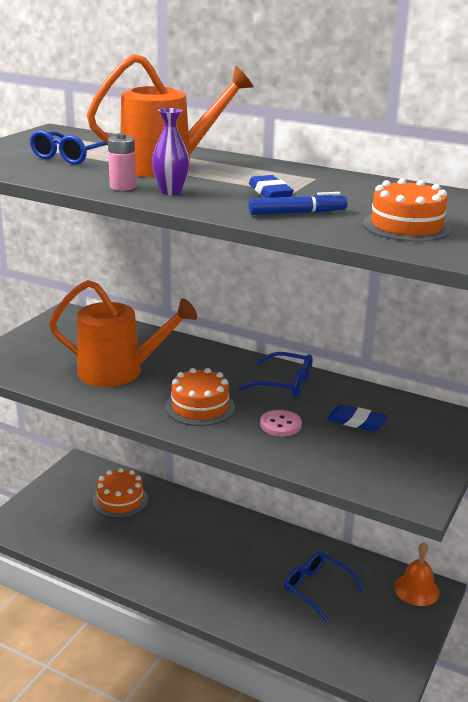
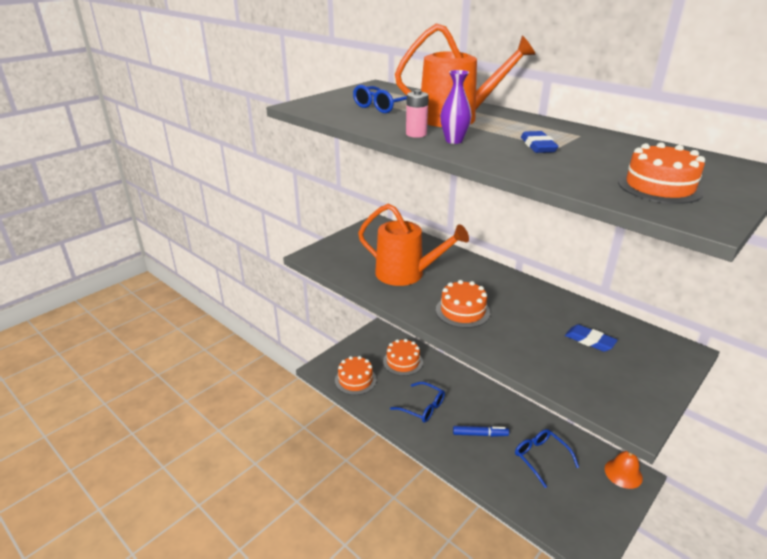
camera: 15 degrees right, 5 degrees up
blue glasses [238,352,313,397] -> blue glasses moved to [390,382,445,422]
blue marker [249,192,348,215] -> blue marker moved to [453,426,509,437]
pink button [260,410,302,436] -> none
none -> orange cake [335,356,377,395]

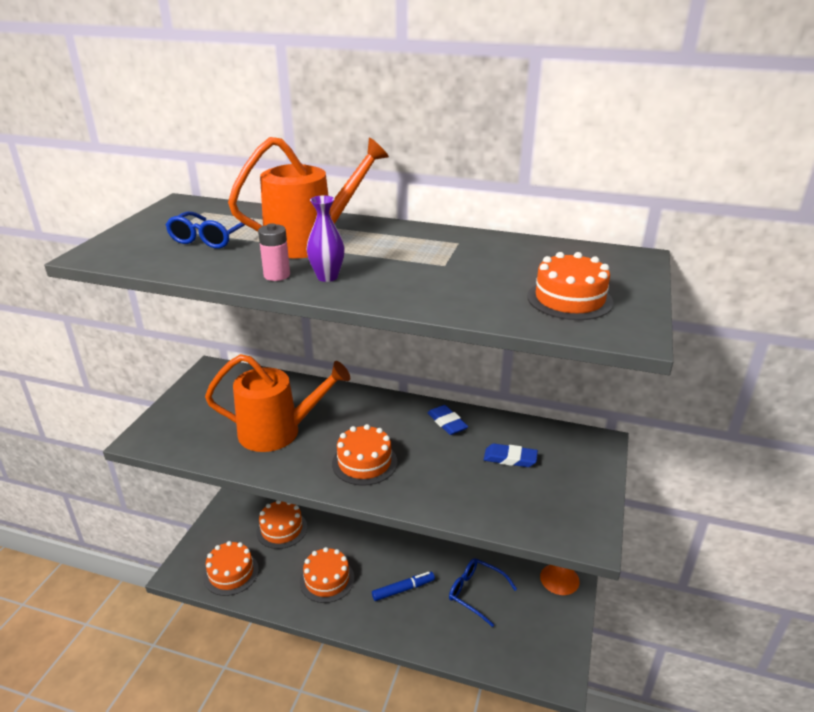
camera: 25 degrees left, 0 degrees up
blue glasses [390,382,445,422] -> orange cake [300,547,354,603]
blue eraser [521,131,559,153] -> blue eraser moved to [427,405,468,435]

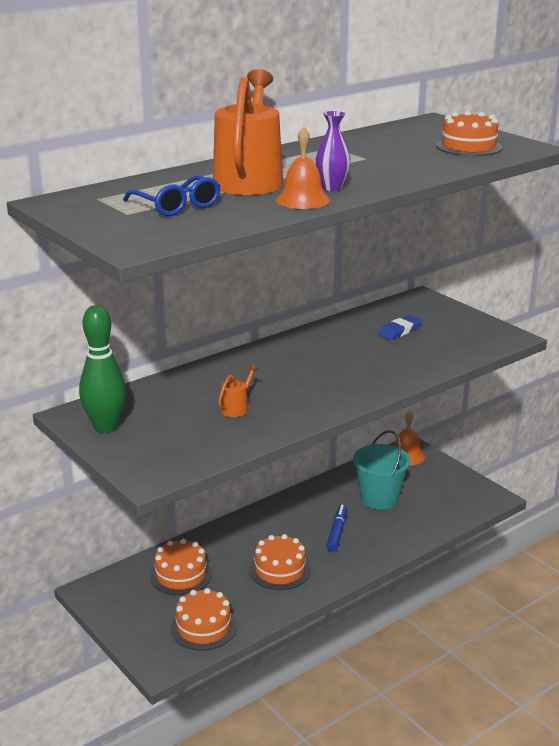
camera: 55 degrees left, 5 degrees down
orange watering can [205,354,350,452] -> orange watering can [218,364,259,417], size x0.42
pink battery [258,223,290,281] -> orange bell [276,127,330,209]
orange cake [332,424,397,486] -> none
blue eraser [427,405,468,435] -> none
blue glasses [449,558,517,627] -> turquoise bucket [353,430,410,510]
none -> green bowling pin [79,305,126,433]

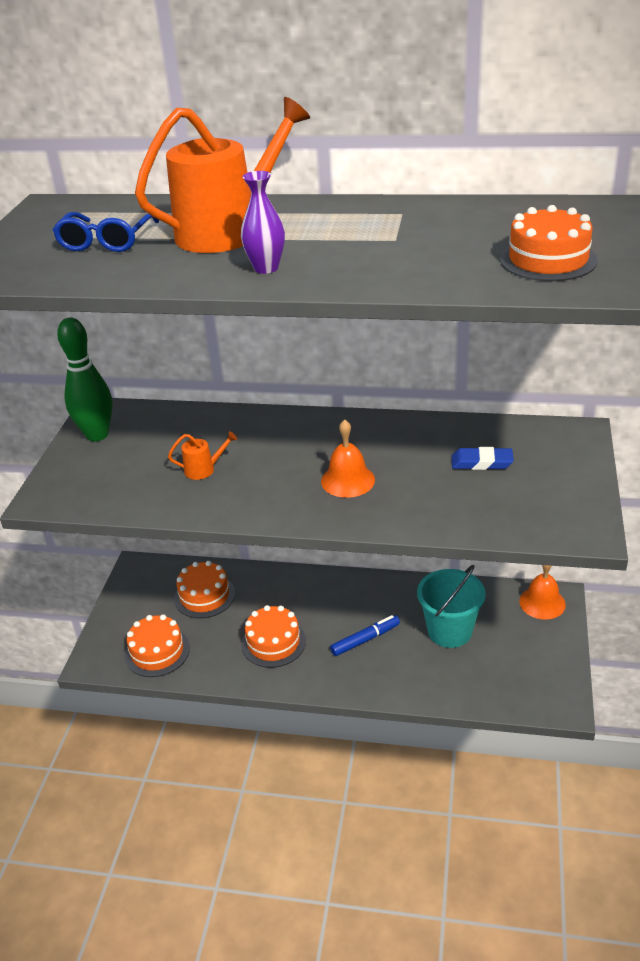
camera: 50 degrees right, 10 degrees up
orange bell [276,127,330,209] -> orange bell moved to [321,419,375,498]

